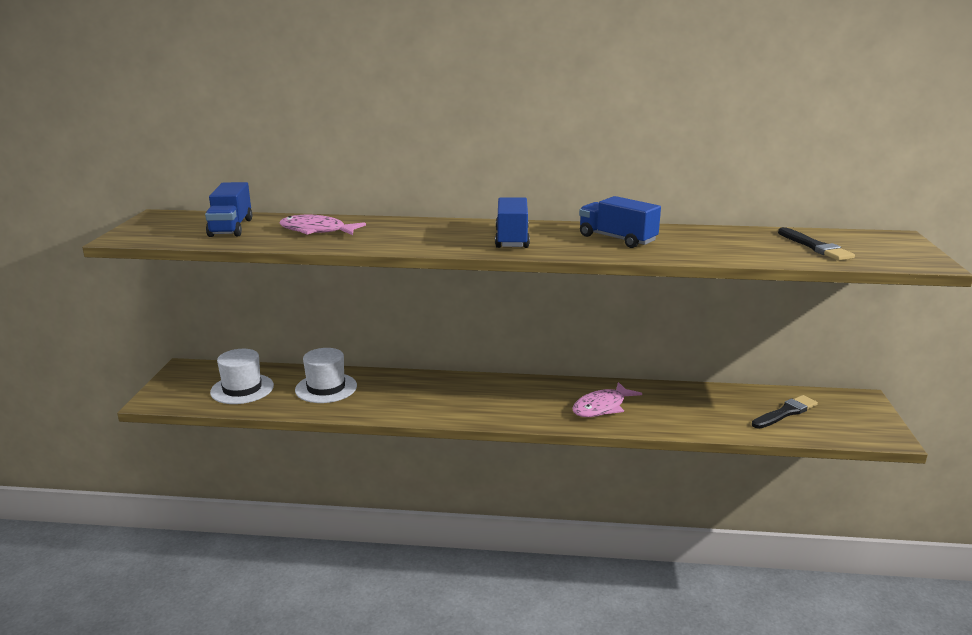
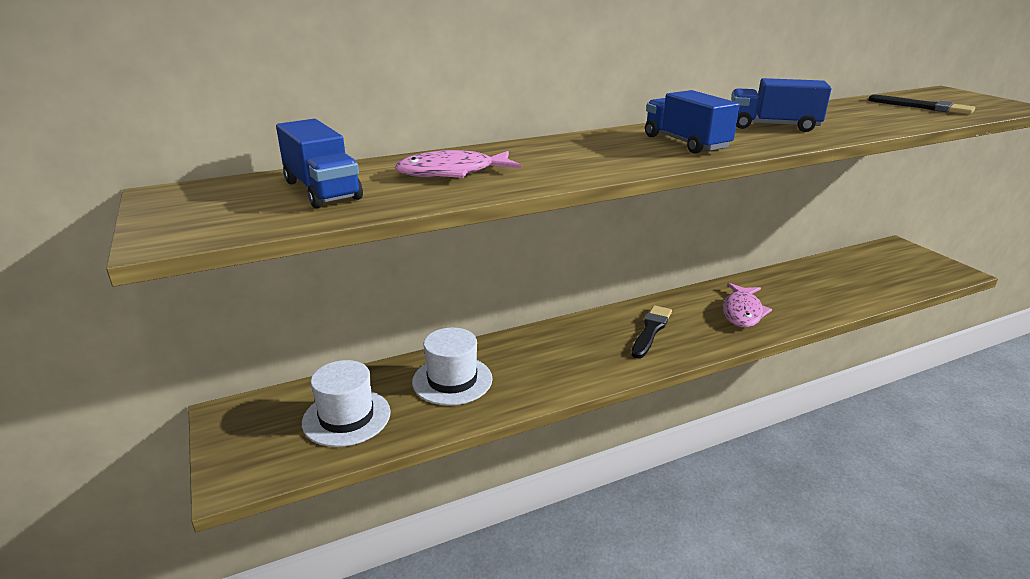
camera: 30 degrees left, 5 degrees up
black brush [752,395,818,429] -> black brush moved to [632,305,672,358]

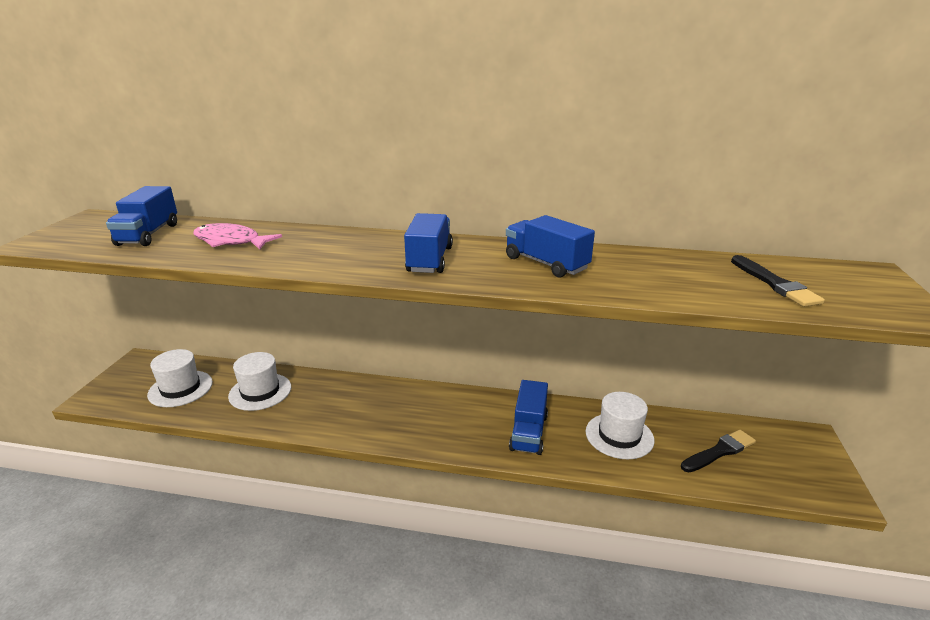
camera: 35 degrees right, 0 degrees up
black brush [632,305,672,358] -> black brush moved to [681,430,756,472]
pink fish [723,283,772,327] -> blue truck [509,380,548,455]
none -> white hat [586,392,654,459]

